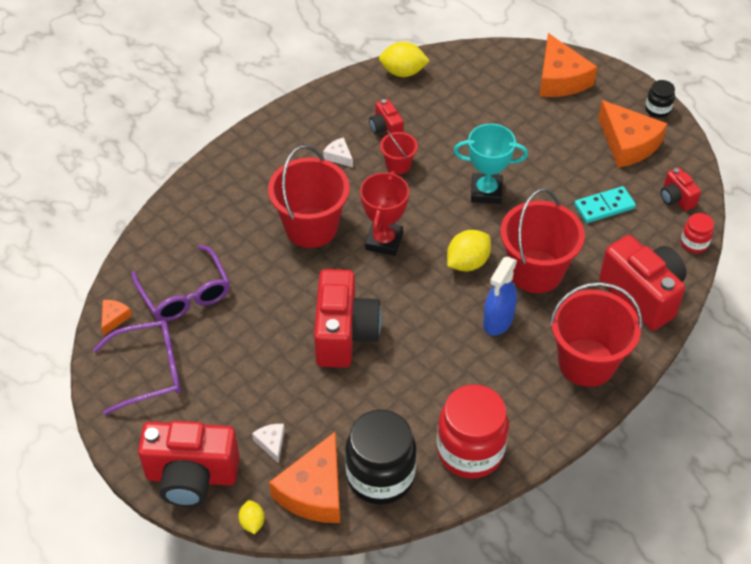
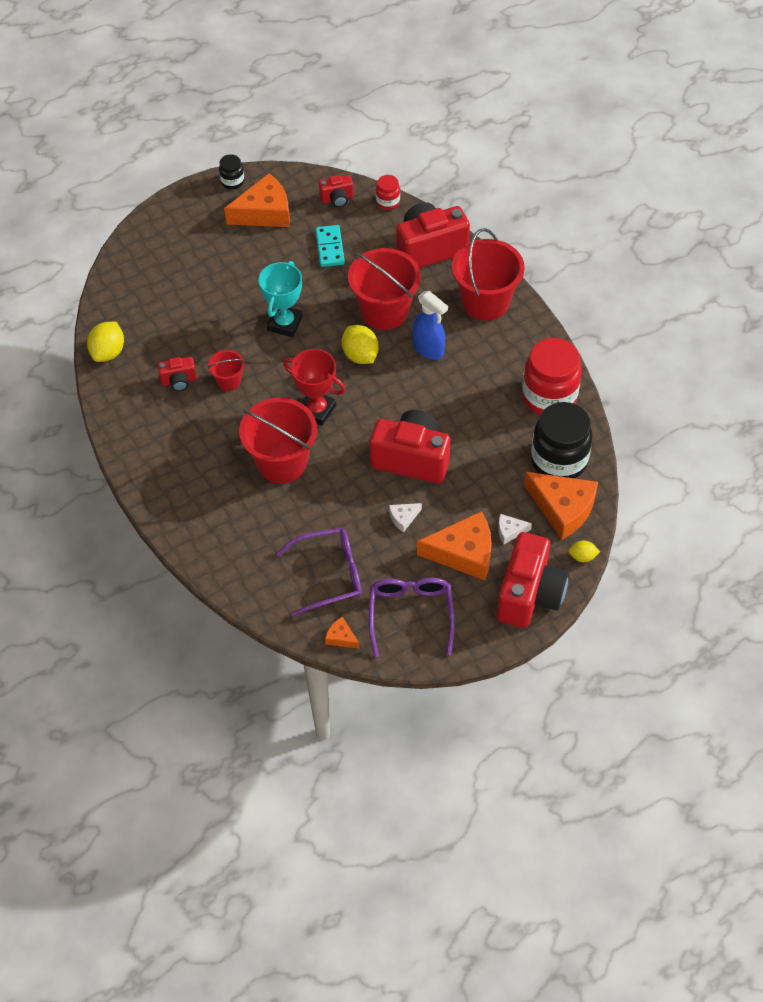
camera: 75 degrees left, 5 degrees up
white cheese [323,137,353,167] -> white cheese moved to [389,503,422,533]
orange cheese [539,33,597,97] -> orange cheese moved to [417,511,492,580]

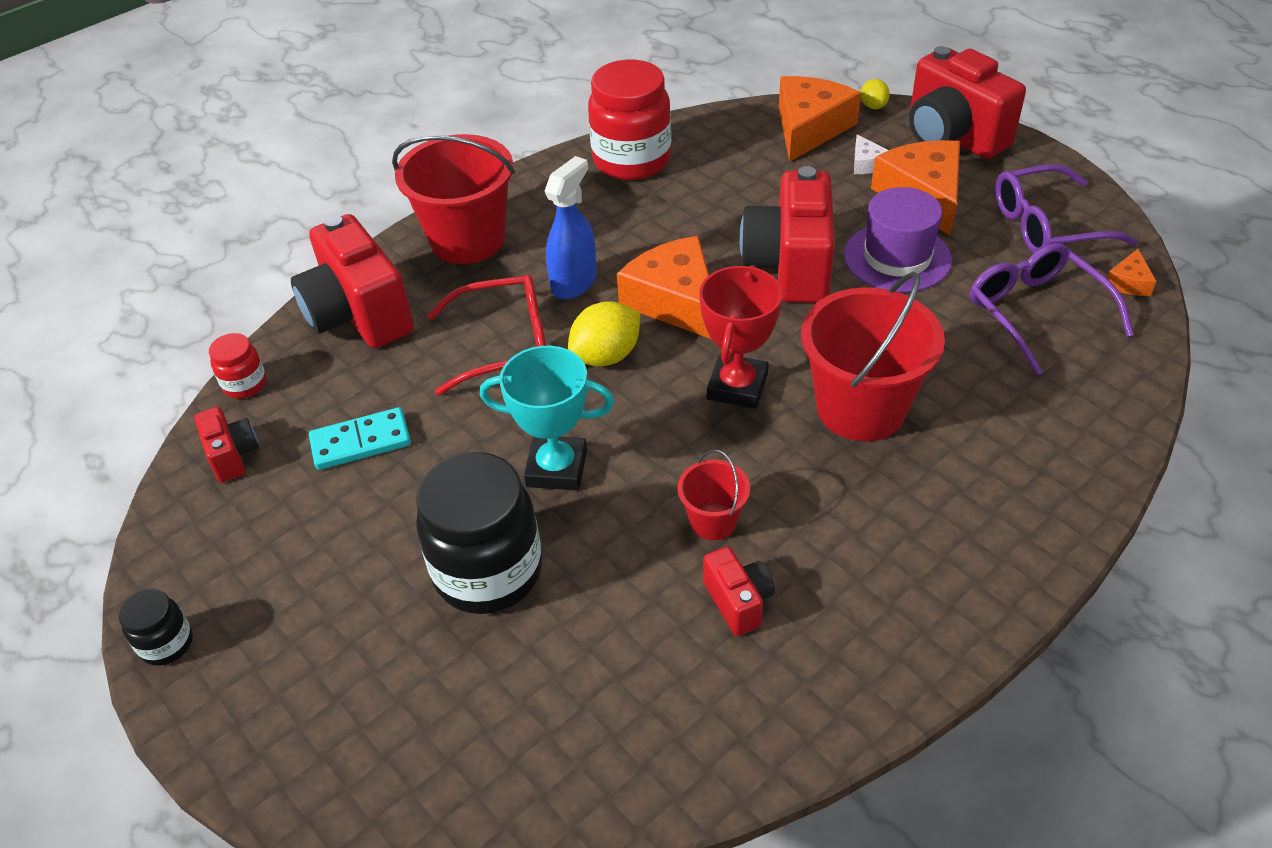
camera: 100 degrees left, 10 degrees down
yellow lemon [87,322,124,362] -> none
orange cheese [224,173,290,227] -> orange cheese moved to [617,236,711,339]
red bucket [348,248,421,330] -> red glasses [427,274,546,395]
white cheese [389,503,422,533] -> purple hat [844,187,952,293]
red camera [497,532,569,628] -> red camera turned 135 degrees counterclockwise [909,46,1026,159]
black jar [531,402,593,478] -> black jar moved to [416,452,542,614]

